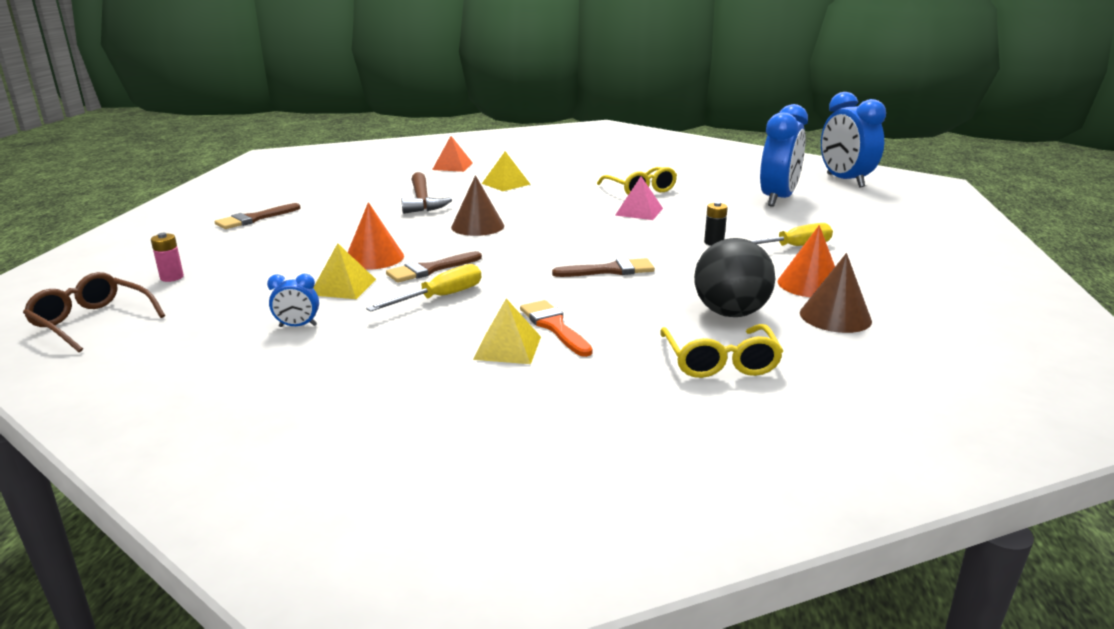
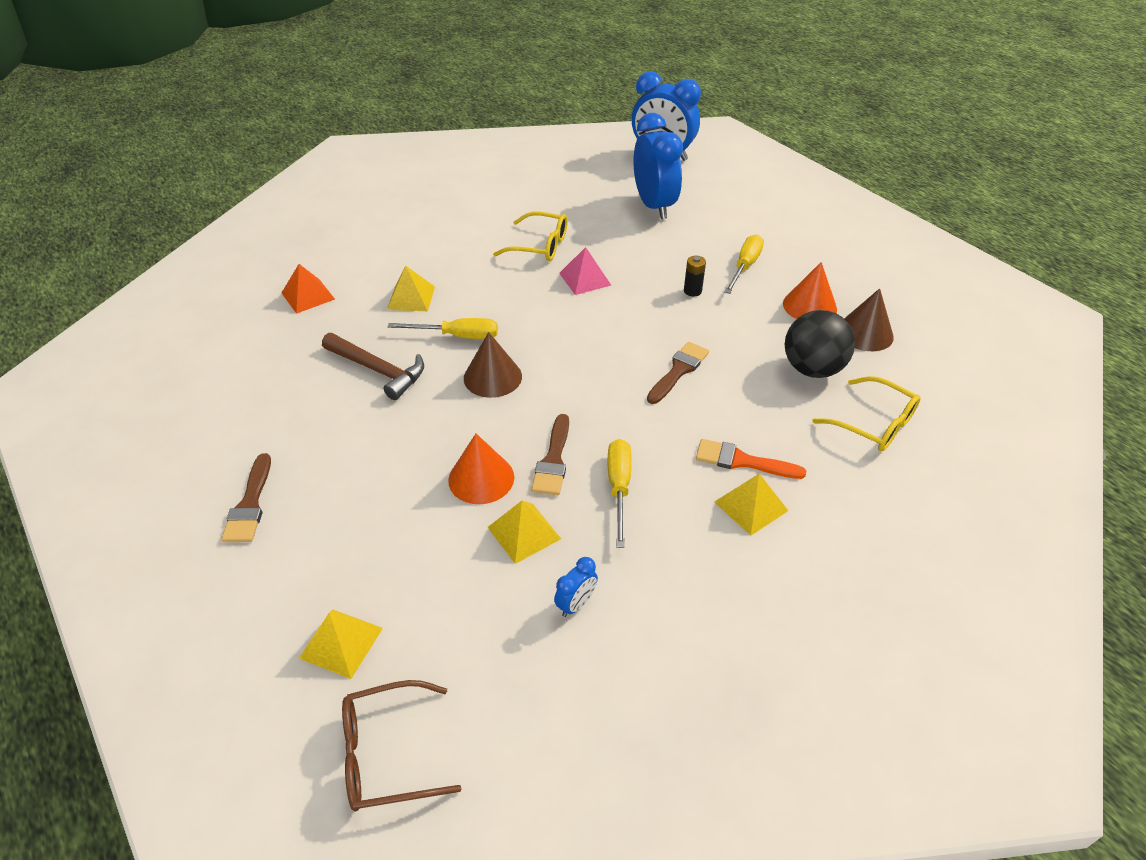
camera: 45 degrees left, 20 degrees up
pink battery [151,233,184,282] -> yellow pyramid [299,609,383,679]
none -> yellow screwdriver [388,318,498,339]

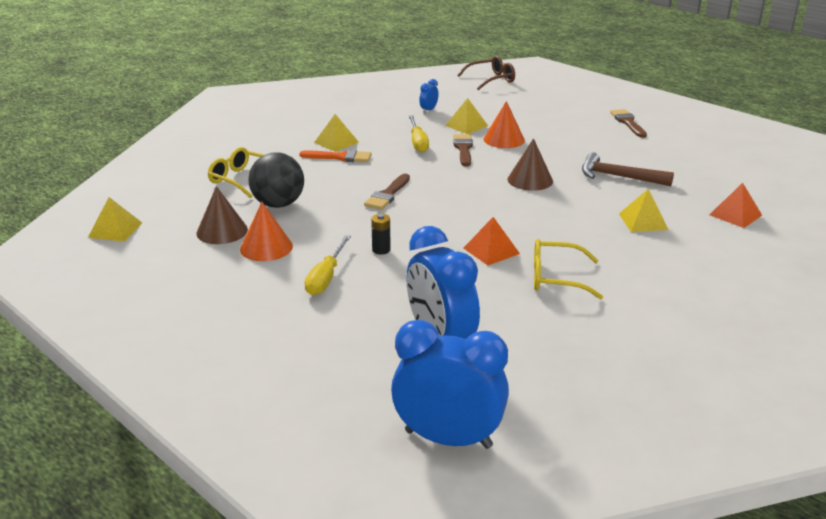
camera: 170 degrees right, 15 degrees down
yellow pyramid [299,609,383,679] -> yellow pyramid moved to [88,197,142,242]
yellow screwdriver [388,318,498,339] -> none
pink pyramid [559,247,611,295] -> orange pyramid [464,217,520,265]

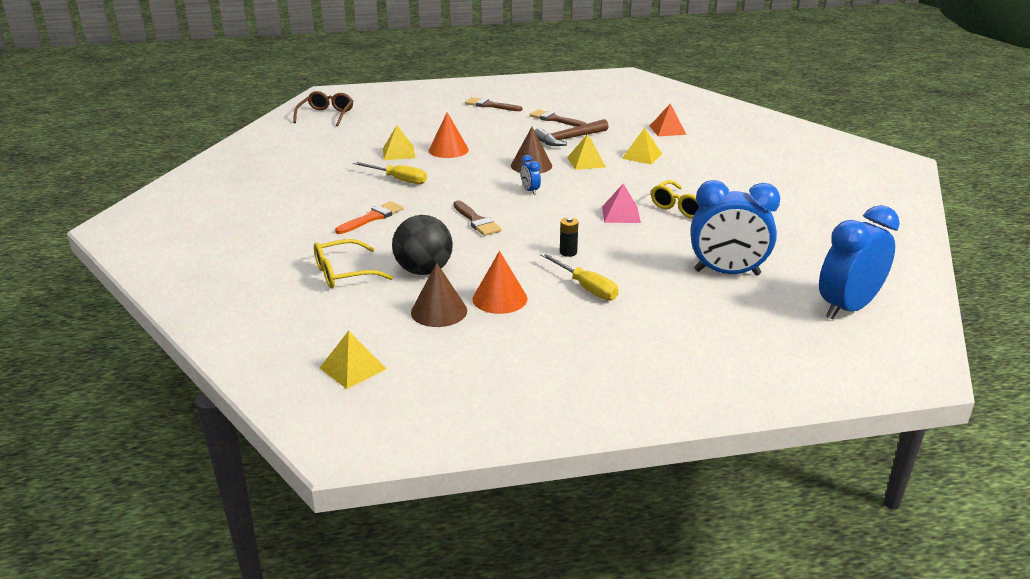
camera: 55 degrees left, 0 degrees up
yellow pyramid [314,114,359,152] -> yellow pyramid moved to [567,134,606,170]
blue clock [419,79,439,113] -> blue clock moved to [521,155,541,195]
brown brush [453,134,473,166] -> brown brush moved to [530,110,586,127]
orange pyramid [464,217,520,265] -> pink pyramid [602,183,641,223]

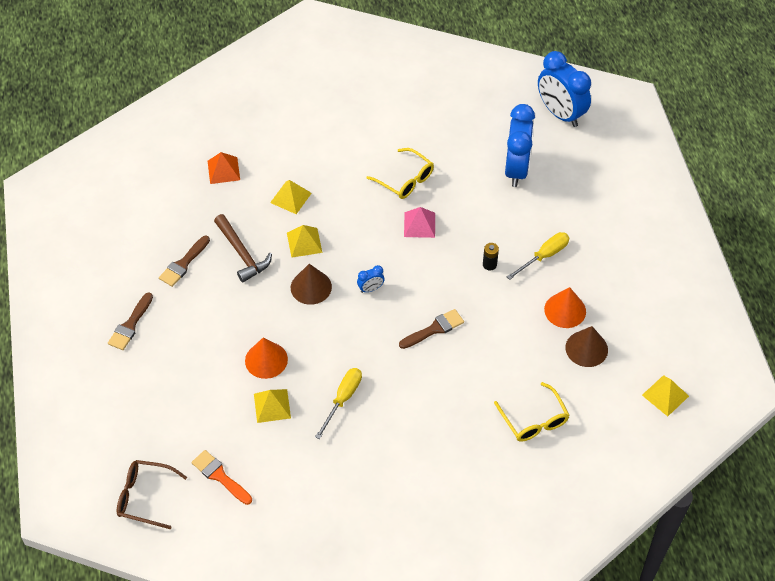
camera: 90 degrees left, 25 degrees up
orange brush [335,201,404,234] -> orange brush moved to [192,450,252,505]
black ball [392,215,453,275] -> none

